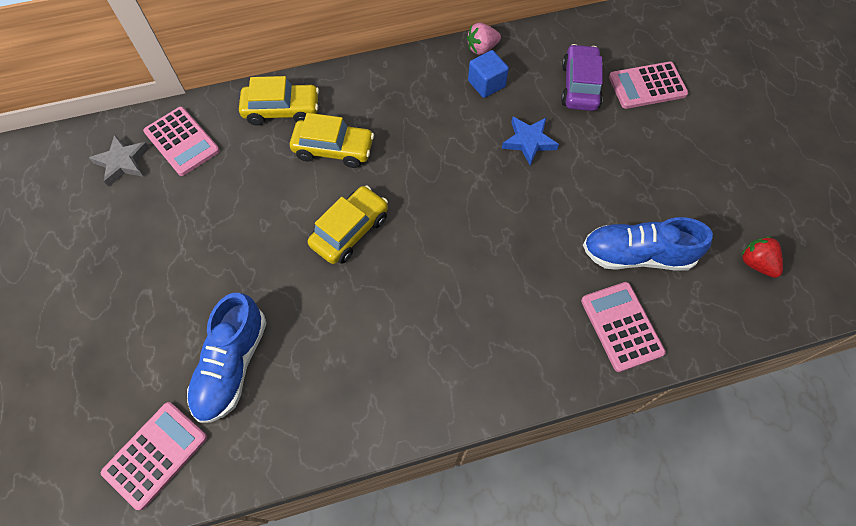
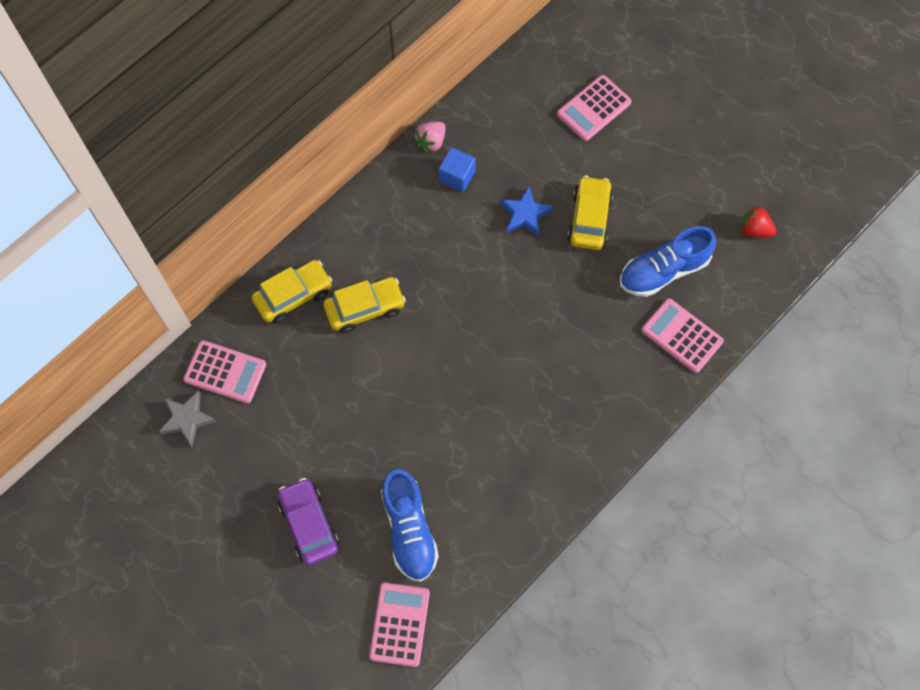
camera: 30 degrees left, 5 degrees up
yellow car [308,185,388,264] -> yellow car moved to [568,175,613,250]
purple car [561,44,603,111] -> purple car moved to [278,478,339,565]

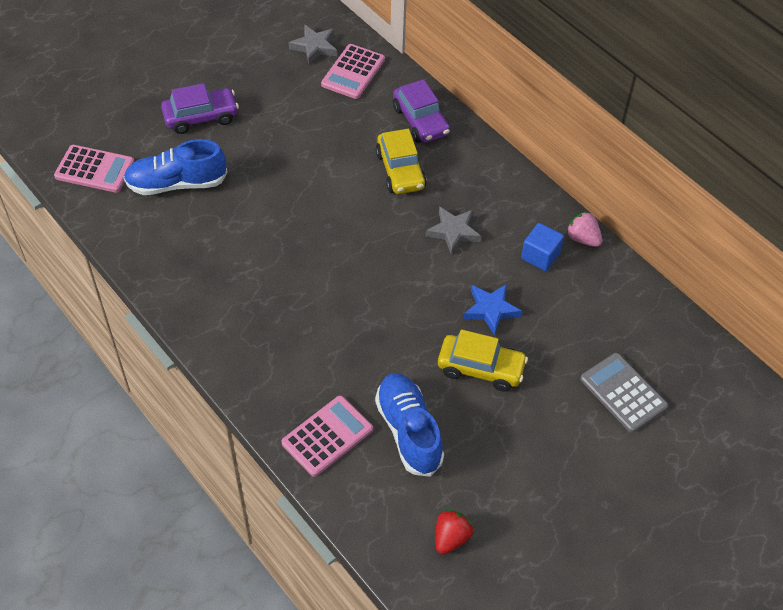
camera: 95 degrees right, 15 degrees down
yellow car [251,260,332,324] -> purple car [393,79,450,143]
pink calculator [557,75,632,141] -> grey calculator [580,353,668,433]
none -> grey star [426,207,481,255]

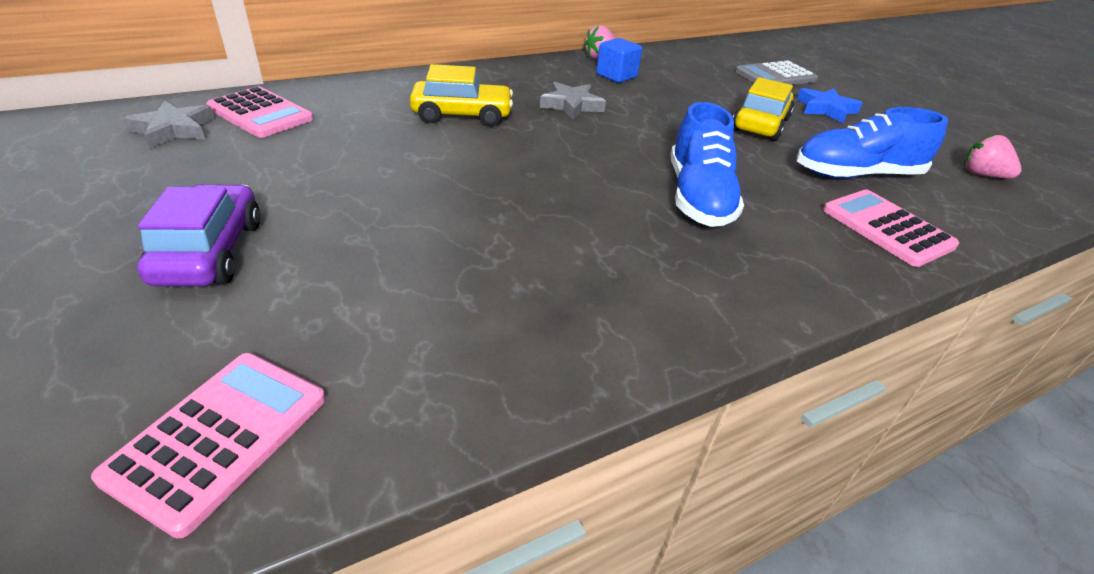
camera: 80 degrees left, 15 degrees down
blue shoe [124,139,228,195] -> blue shoe moved to [671,102,744,227]
purple car [393,79,450,143] -> none
red strawberry [435,509,473,555] -> pink strawberry [964,134,1022,178]
blue star [463,284,522,335] -> blue star moved to [797,88,863,123]

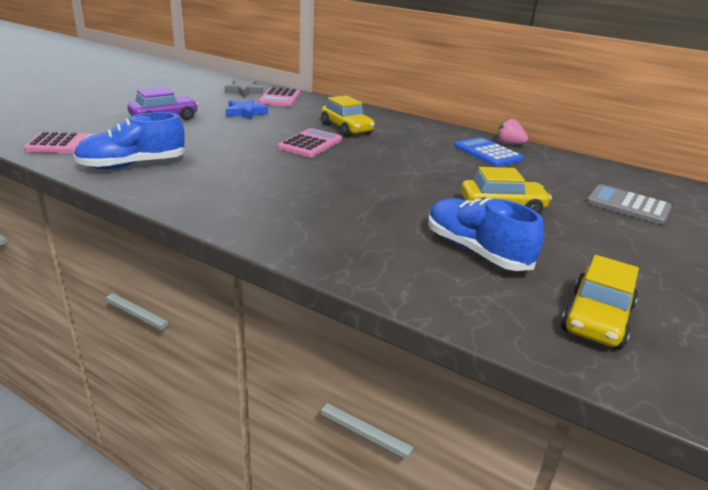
camera: 60 degrees right, 10 degrees down
grey star [540,82,606,120] -> none
blue cube [596,38,642,83] -> blue calculator [454,137,524,167]
blue shoe [671,102,744,227] -> blue shoe moved to [73,112,186,169]
blue star [797,88,863,123] -> blue star moved to [226,99,268,120]
pink calculator [823,189,959,267] -> pink calculator moved to [278,128,342,157]
pink strawberry [964,134,1022,178] -> yellow car [561,255,639,349]

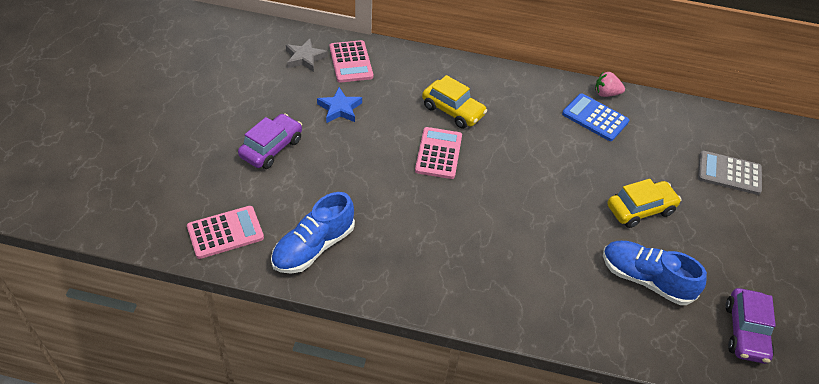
camera: 20 degrees left, 20 degrees up
yellow car [561,255,639,349] -> purple car [726,288,776,364]

